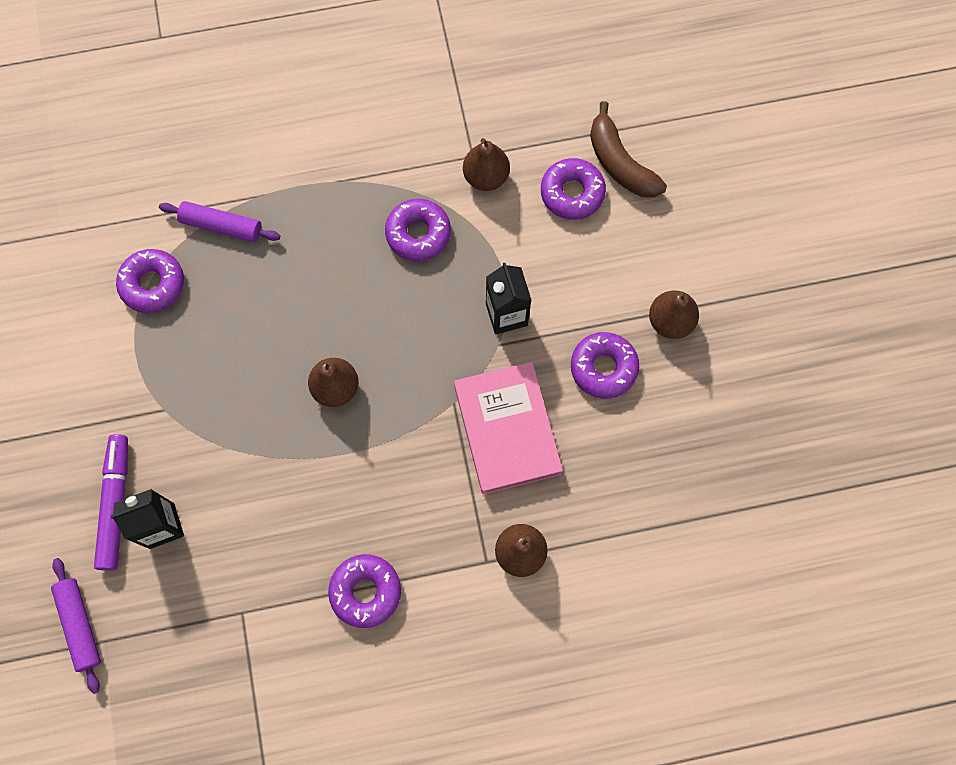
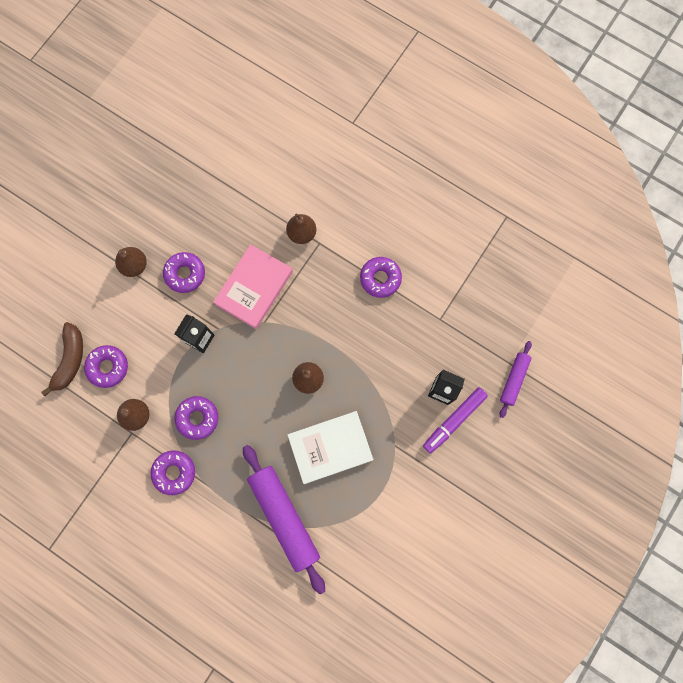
camera: 135 degrees left, 5 degrees up
purple donut [116,249,184,313] -> purple donut moved to [150,450,195,495]
purple rolling pin [159,201,280,242] -> purple rolling pin [243,445,325,594], size x1.87
none -> white book [288,411,373,484]

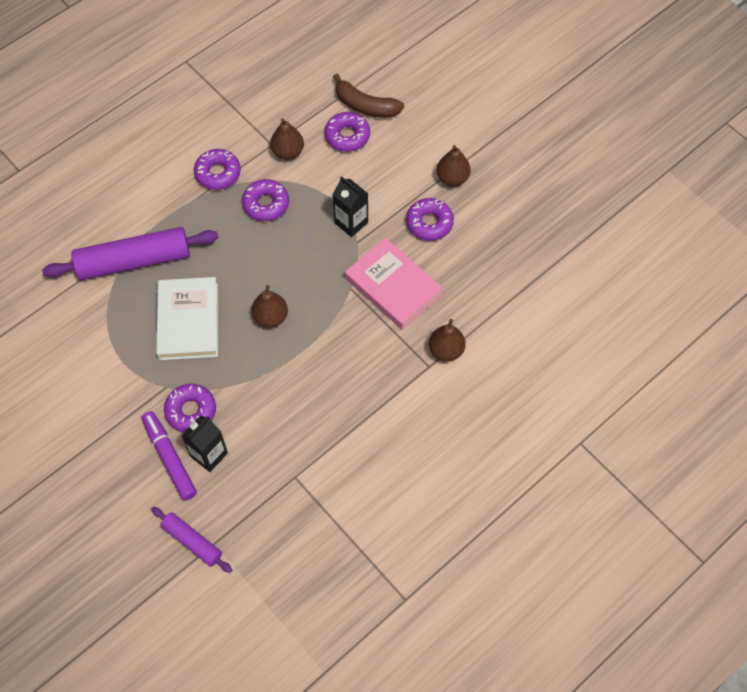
camera: 105 degrees right, 15 degrees down
purple donut [360,257,402,298] -> purple donut moved to [164,384,216,432]

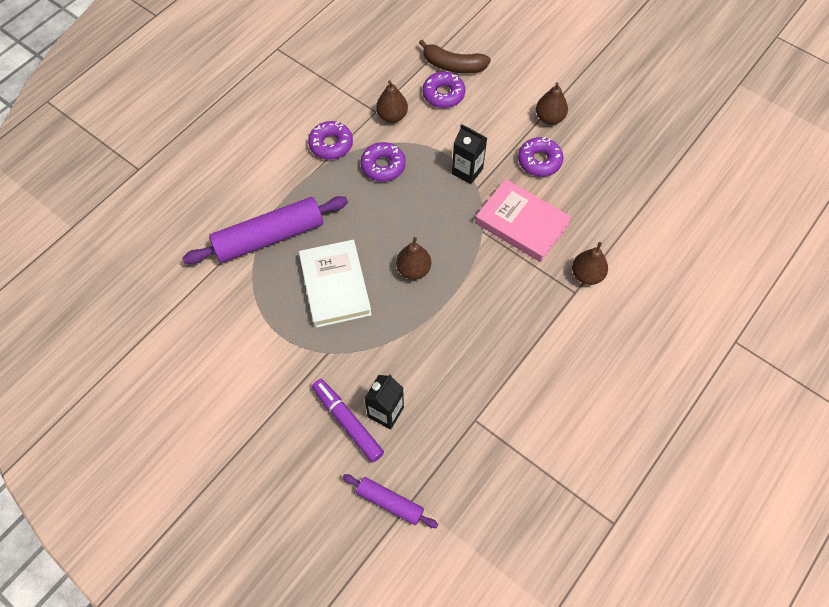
camera: 10 degrees left, 0 degrees up
purple donut [164,384,216,432] -> none

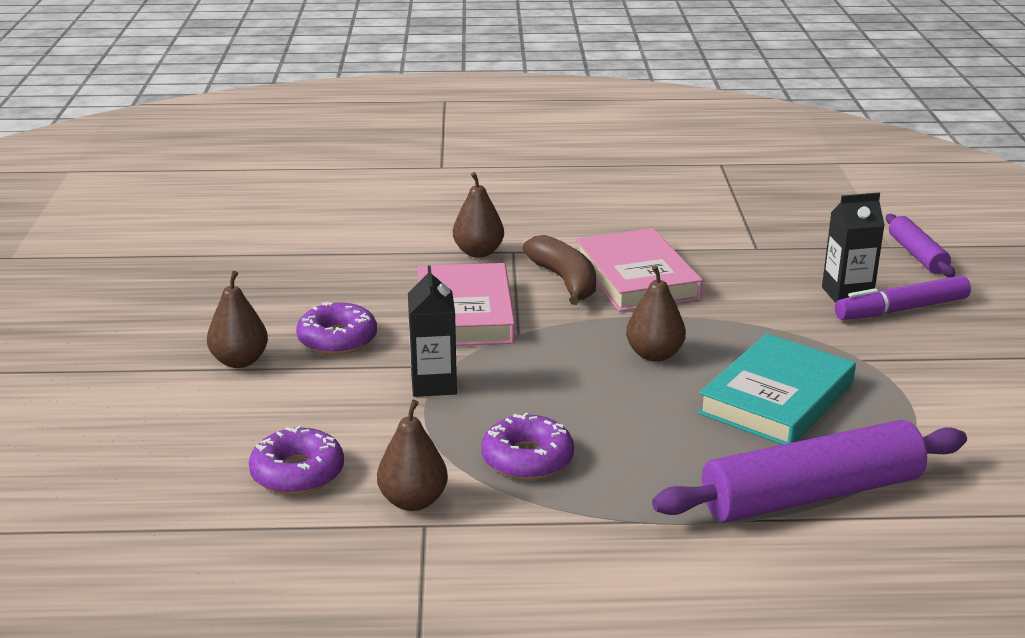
camera: 130 degrees left, 35 degrees down
purple rolling pin [183,196,348,264] -> purple rolling pin turned 45 degrees counterclockwise [652,420,967,522]
white book [299,239,372,328] -> turquoise book [698,333,856,445]
purple donut [308,121,353,160] -> none
purple marker [312,379,384,463] -> purple marker turned 60 degrees clockwise [835,276,971,320]
brown banana [419,40,491,73] -> brown banana moved to [523,235,596,305]
none -> pink book [576,228,703,312]

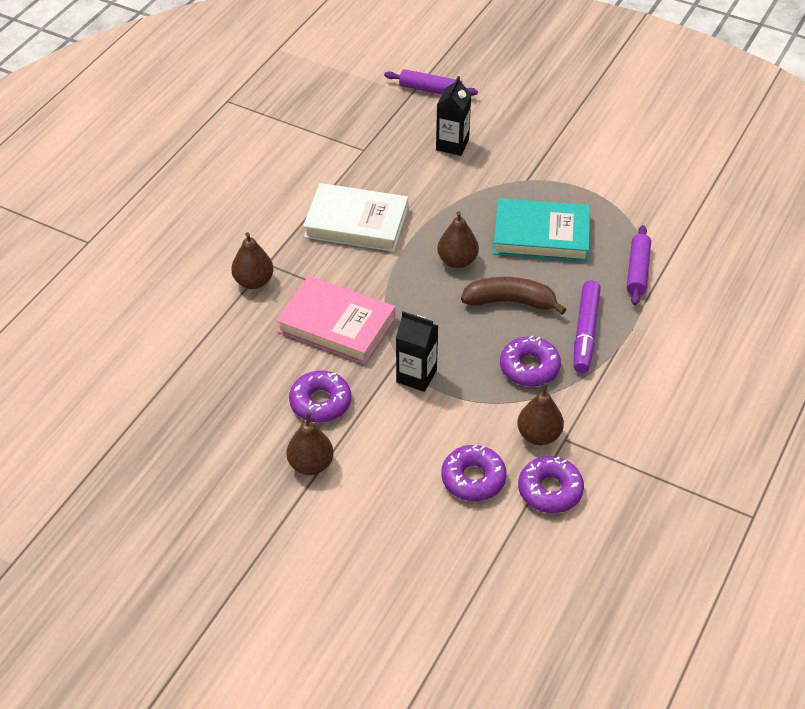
camera: 60 degrees left, 20 degrees up
brown banana [523,235,596,305] -> brown banana moved to [461,277,566,314]
pink book [576,228,703,312] -> white book [303,183,408,252]
purple rolling pin [652,420,967,522] -> purple rolling pin [627,225,651,305], size x0.53
turquoise book [698,333,856,445] -> turquoise book turned 60 degrees counterclockwise [493,198,590,262]
purple marker [835,276,971,320] -> purple marker moved to [574,280,601,373]
none -> purple donut [518,456,584,513]

